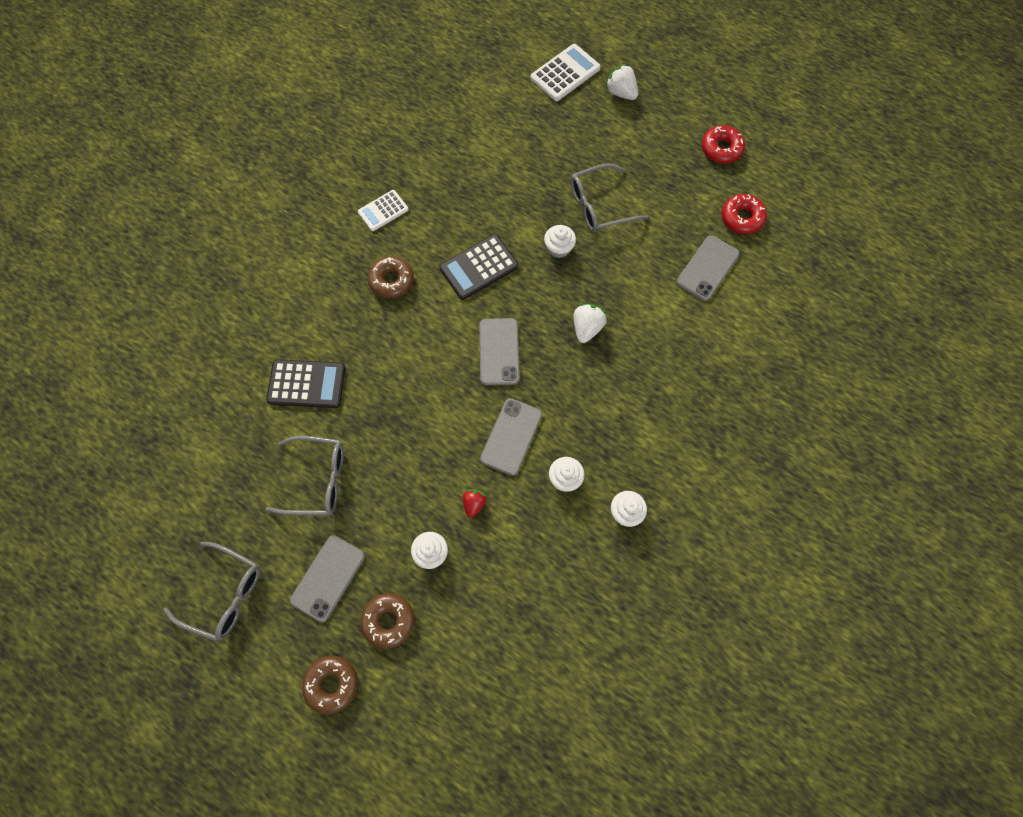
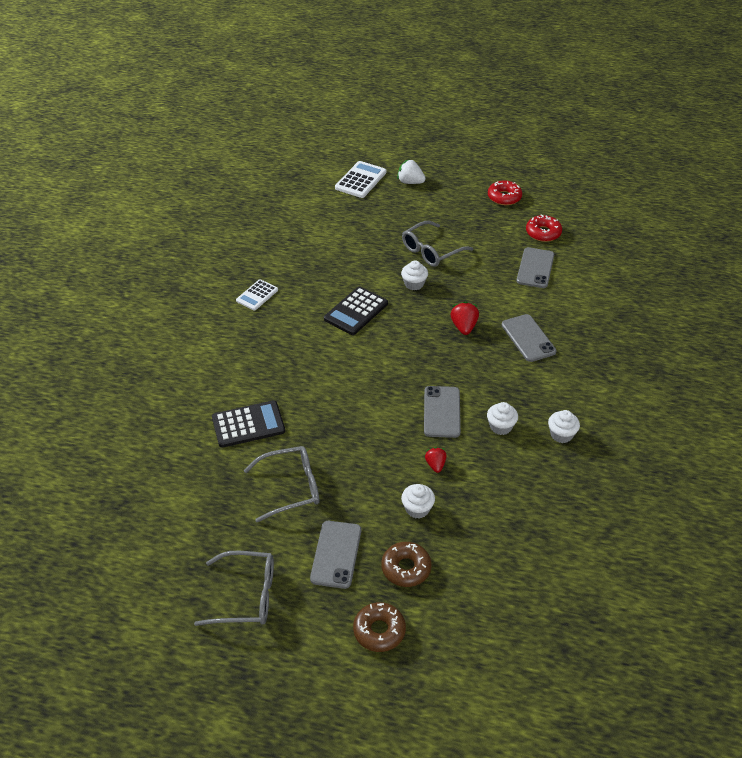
camera: 20 degrees left, 25 degrees down
brown donut [368,256,414,299] -> none
grey phone [479,318,520,386] -> grey phone moved to [502,314,557,362]
white strawberry [573,304,607,343] -> red strawberry [450,301,479,335]

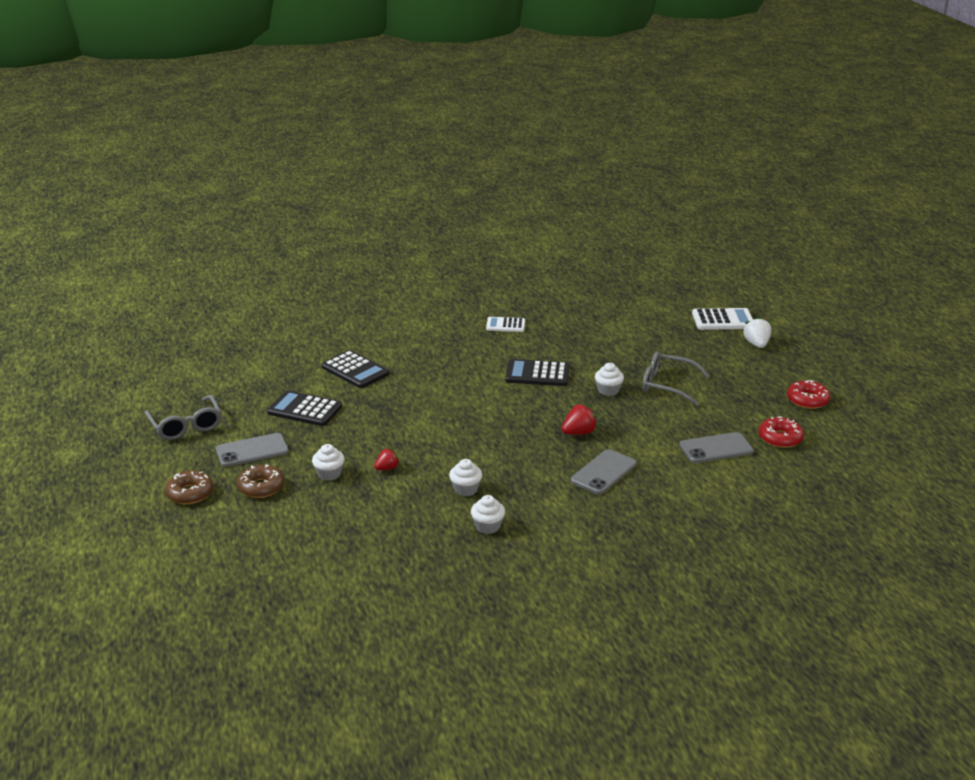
camera: 60 degrees right, 15 degrees down
grey glasses [244,446,319,522] -> black calculator [267,390,342,426]
grey phone [424,386,461,438] -> none

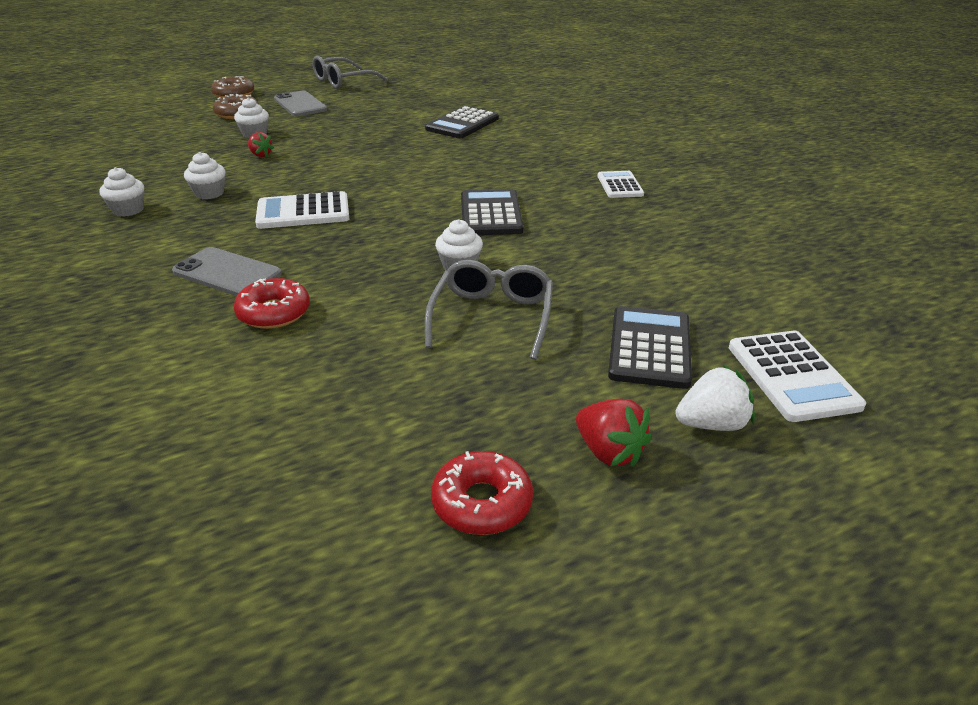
camera: 80 degrees right, 5 degrees up
black calculator [267,390,342,426] -> black calculator moved to [608,306,692,389]
red strawberry [561,404,598,435] -> red strawberry moved to [576,399,652,467]
grey phone [679,432,754,463] -> none
red donut [759,417,804,448] -> red donut moved to [233,278,310,329]
none -> white calculator [255,191,349,229]

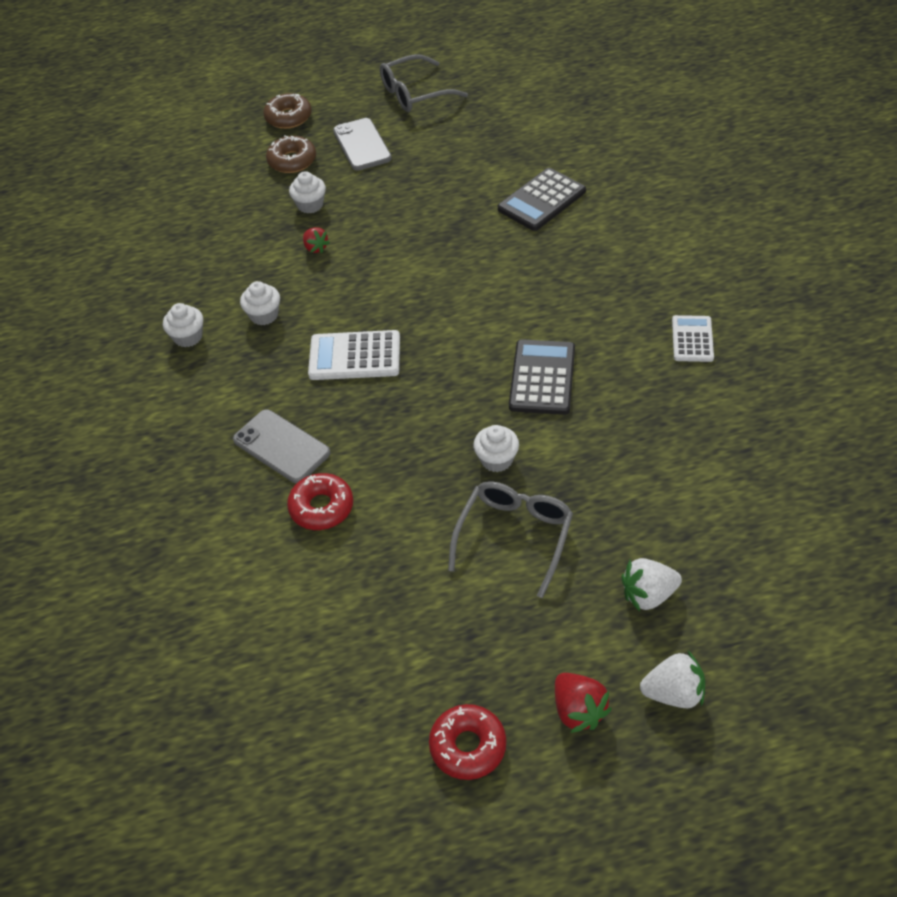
camera: 15 degrees right, 15 degrees up
black calculator [608,306,692,389] -> white strawberry [621,558,682,612]
white calculator [729,331,866,422] -> none

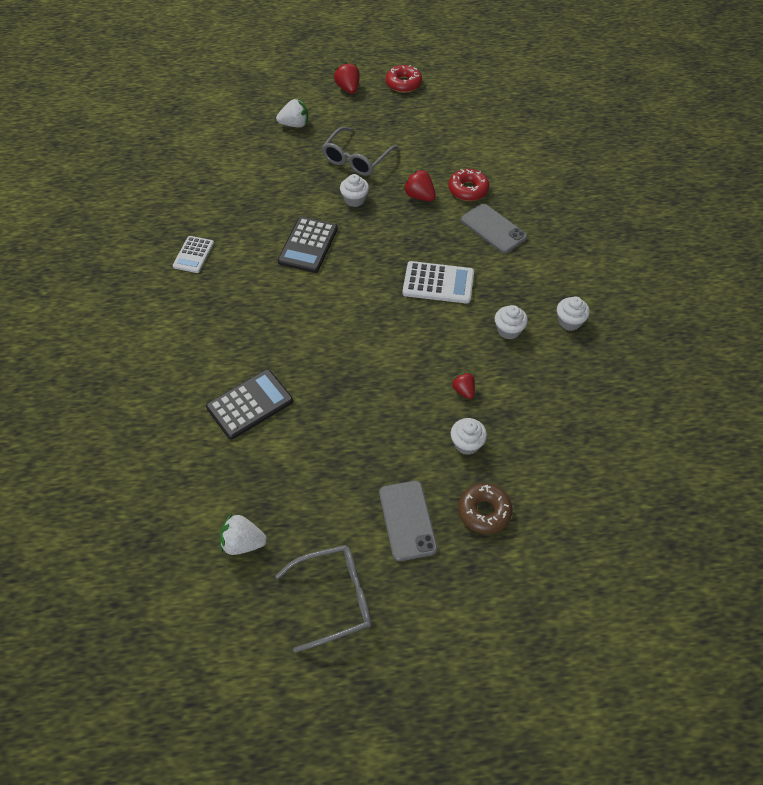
camera: 175 degrees left, 5 degrees up
brown donut [263,93,312,129] -> none
white strawberry [640,651,705,708] -> white strawberry moved to [220,513,267,555]
none -> red strawberry [403,168,436,201]

